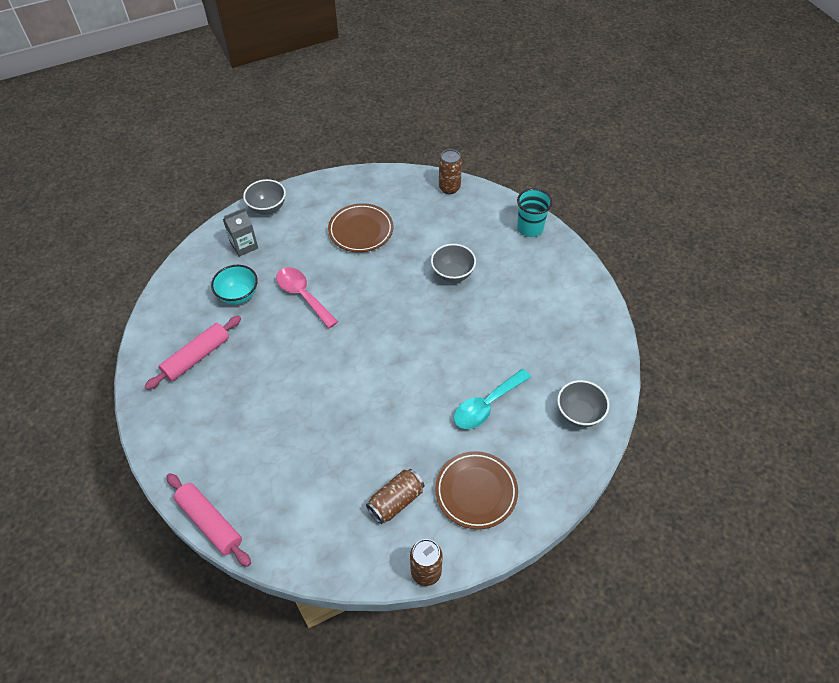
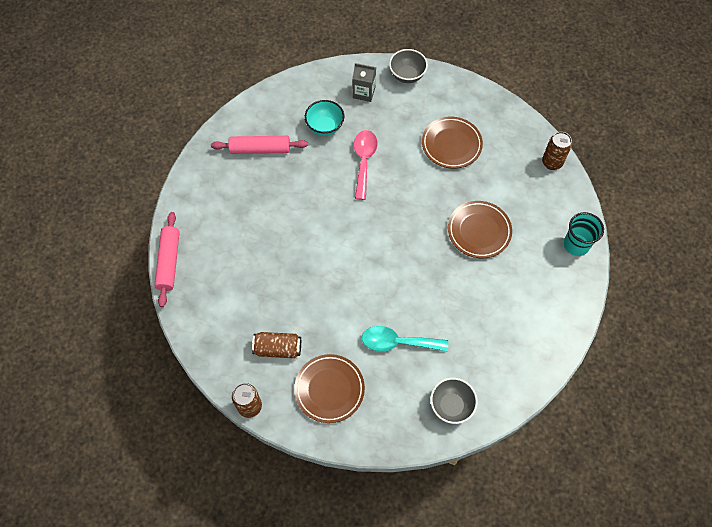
camera: 45 degrees right, 10 degrees up
grey bowl [431,244,476,283] -> brown plate [448,201,512,258]

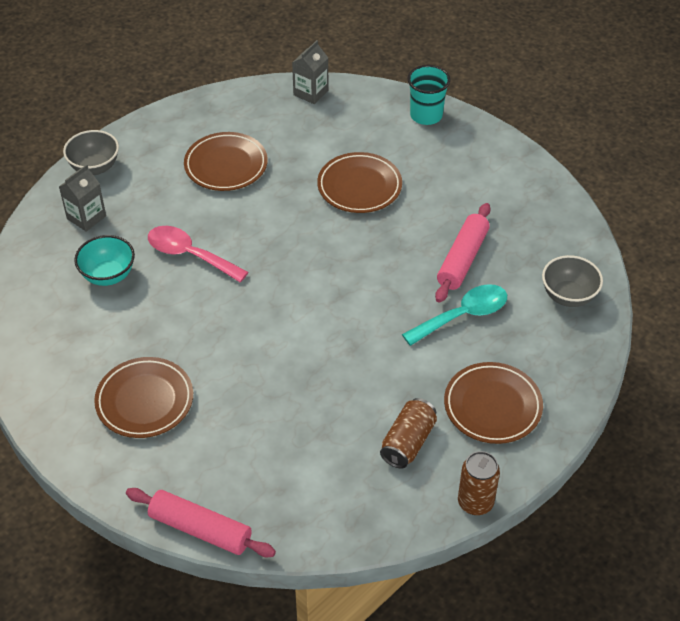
camera: 65 degrees left, 15 degrees down
pink rolling pin [211,136,308,154] -> pink rolling pin moved to [435,203,490,303]
turquoise spoon [362,326,448,352] -> turquoise spoon turned 150 degrees counterclockwise [402,284,507,346]
brown can [542,132,572,170] -> grey carton [292,40,329,104]
none -> brown plate [94,357,193,438]

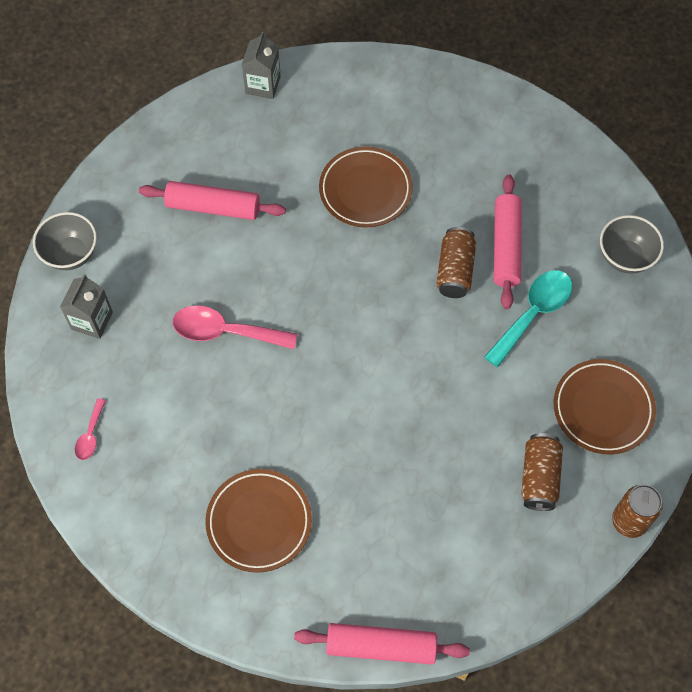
camera: 20 degrees left, 15 degrees up
turquoise bowl [74,235,135,286] -> none
brown plate [184,132,268,191] -> pink rolling pin [139,181,286,220]
turquoise cup [407,65,450,125] -> none
none -> pink spoon [75,398,106,460]
none -> brown can [436,227,476,298]

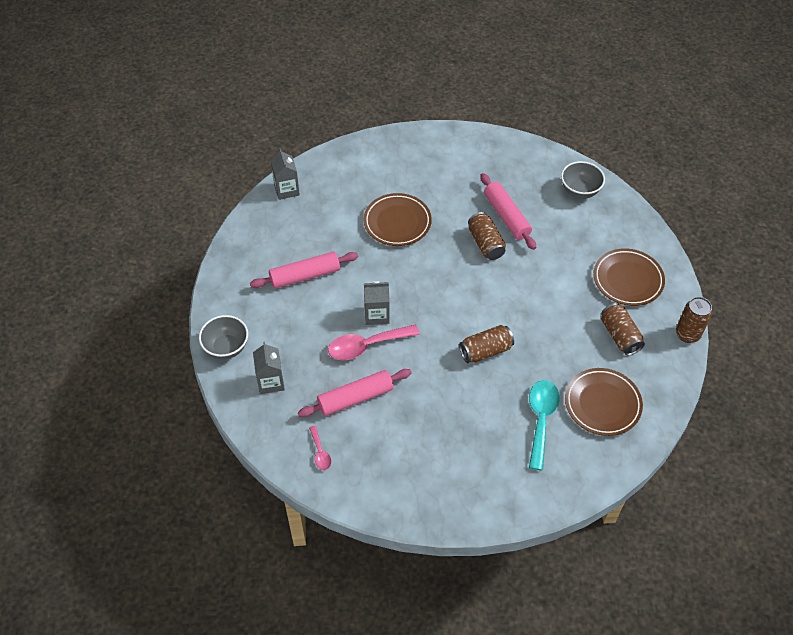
camera: 30 degrees left, 10 degrees down
brown plate [205,469,312,573] -> brown plate moved to [565,368,643,436]
pink rolling pin [294,623,470,664] -> pink rolling pin moved to [298,369,411,417]
turquoise spoon [484,270,572,367] -> turquoise spoon moved to [529,380,560,470]
none -> grey carton [364,281,390,325]
none -> brown can [459,325,514,363]

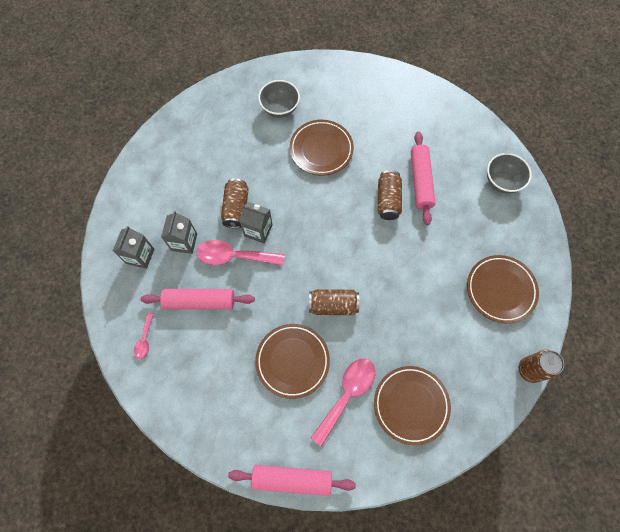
camera: 25 degrees right, 15 degrees up
grey bowl [199,315,248,359] -> grey bowl moved to [258,80,300,118]
pink rolling pin [250,252,358,289] -> pink rolling pin moved to [228,465,356,496]
grey carton [271,149,300,200] -> grey carton moved to [161,211,197,254]
turquoise spoon [529,380,560,470] -> pink spoon [311,359,376,446]
brown can [601,303,645,355] -> brown can moved to [221,179,249,229]
none -> brown plate [255,324,330,399]

